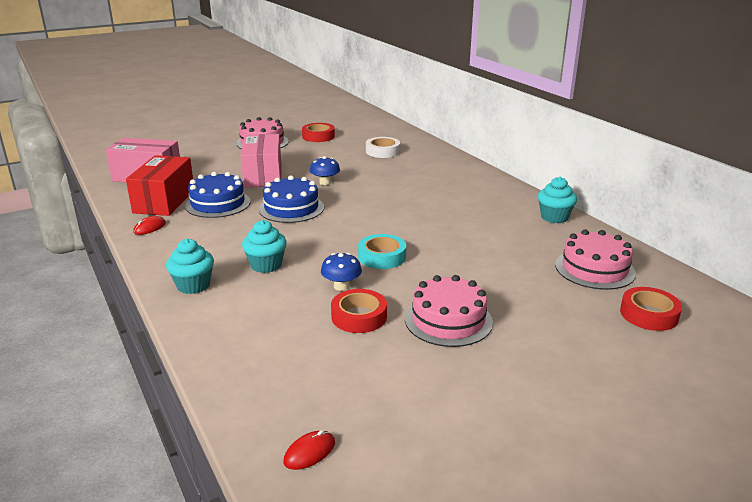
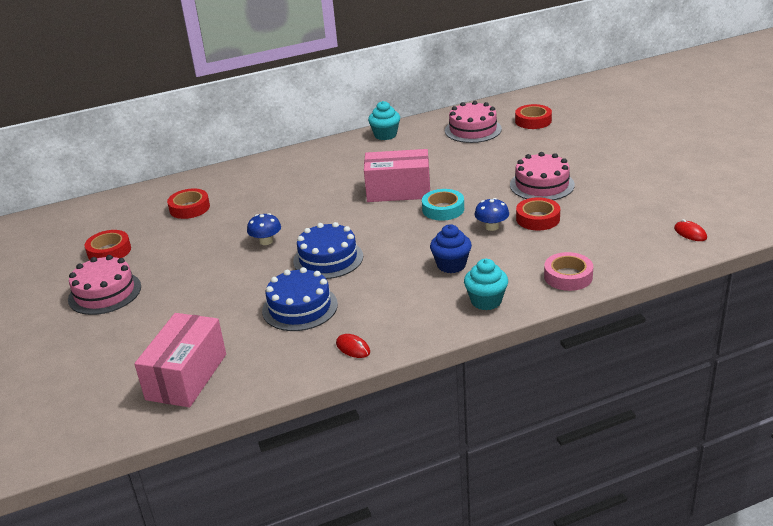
camera: 80 degrees left, 5 degrees up
red box [126,155,193,216] -> none
pink box [241,134,281,188] -> pink box moved to [364,149,430,202]
turquoise cupcake [242,220,287,273] -> blue cupcake [430,224,472,273]
white tape [366,137,400,158] -> red tape [167,188,210,219]
none -> pink tape [544,252,593,291]

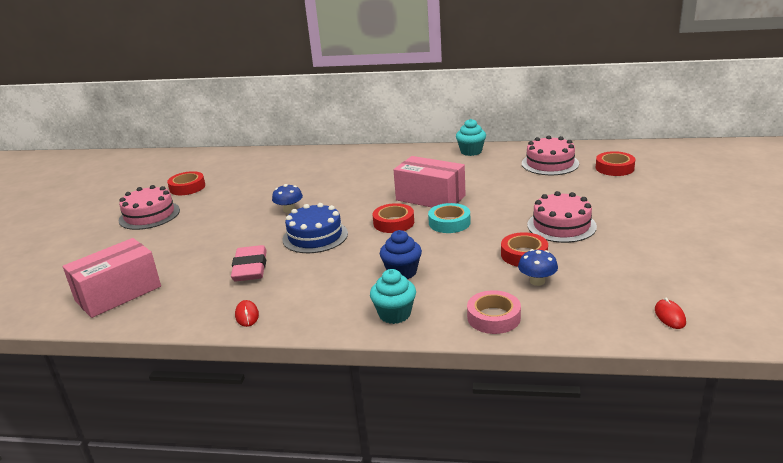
camera: 30 degrees right, 5 degrees down
red tape [167,188,210,219] -> red tape moved to [372,203,414,233]
blue cake [262,267,338,331] -> pink eraser [231,245,267,281]
blue mushroom [475,198,509,231] -> blue mushroom moved to [518,249,558,286]

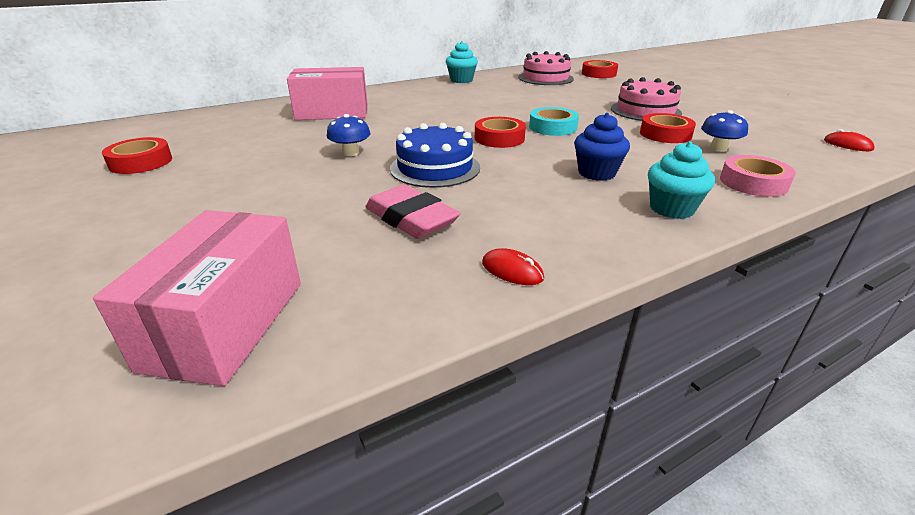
camera: 40 degrees left, 5 degrees up
pink cake [119,185,180,230] -> none
pink box [394,156,465,208] -> pink box moved to [287,67,368,120]

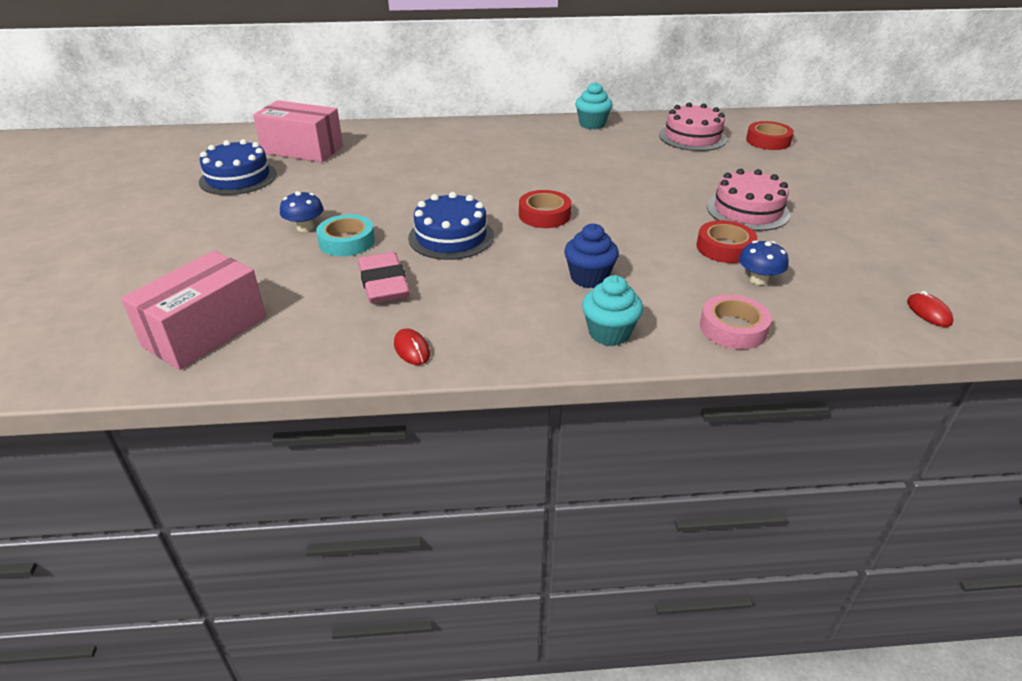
camera: 25 degrees right, 5 degrees up
red tape [102,137,172,174] -> blue cake [199,139,277,195]
pink box [287,67,368,120] -> pink box moved to [253,100,343,162]
blue mushroom [327,114,370,156] -> blue mushroom moved to [280,191,324,232]
turquoise tape [529,107,579,136] -> turquoise tape moved to [316,214,375,256]

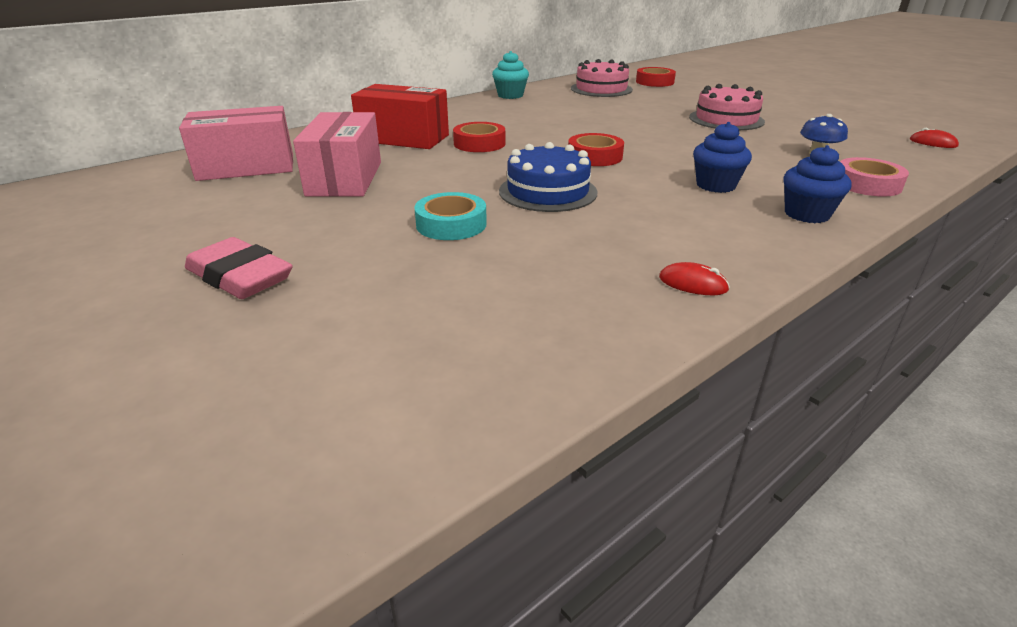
camera: 35 degrees left, 5 degrees down
pink box [121,251,266,370] -> pink box moved to [293,112,381,197]
blue cake [199,139,277,195] -> none
blue mushroom [280,191,324,232] -> none
pink eraser [358,252,410,303] -> pink eraser moved to [185,237,293,299]
turquoise cupcake [582,275,643,346] -> blue cupcake [783,145,852,223]
red tape [697,220,757,263] -> red tape moved to [453,122,505,152]
none -> red box [351,84,449,149]

